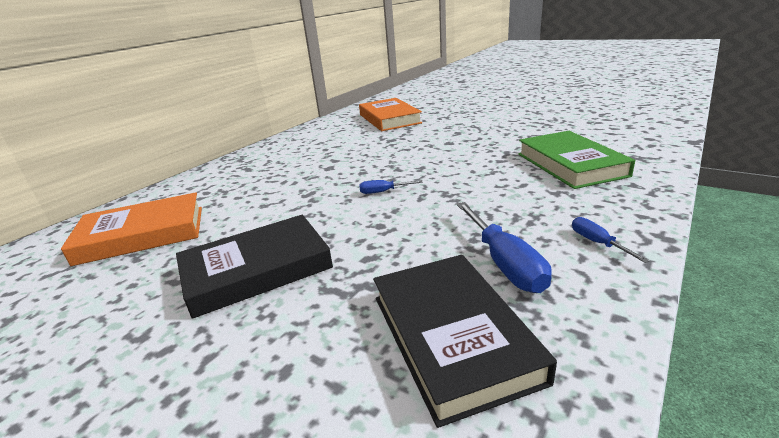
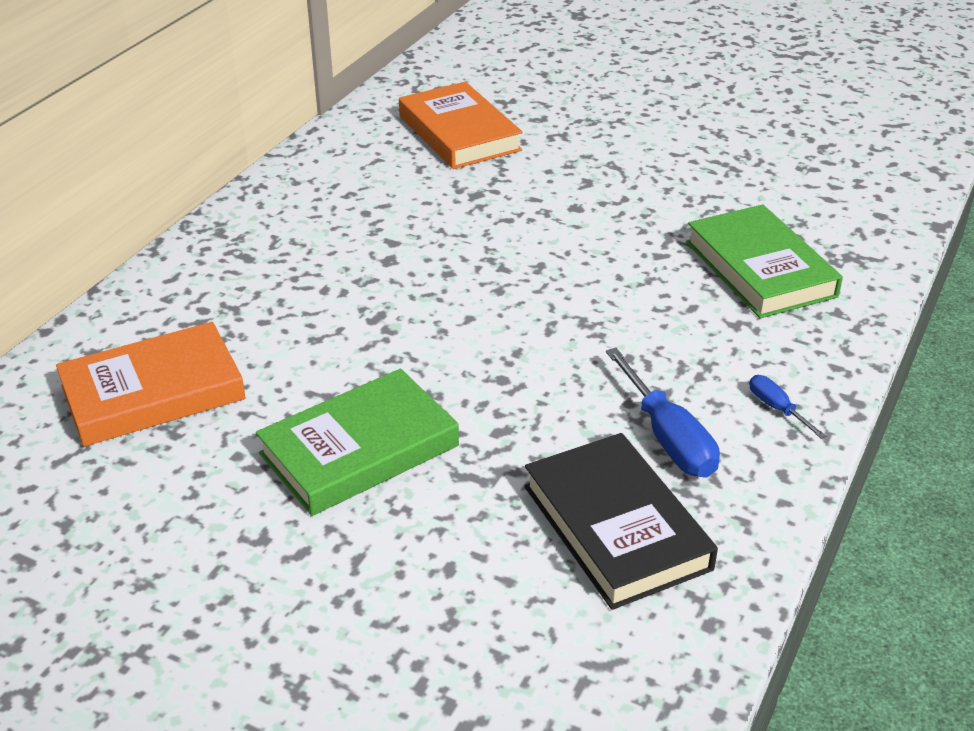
camera: 10 degrees left, 10 degrees up
black book [176,215,333,319] -> green book [256,369,459,516]
blue screwdriver [359,180,423,194] -> none

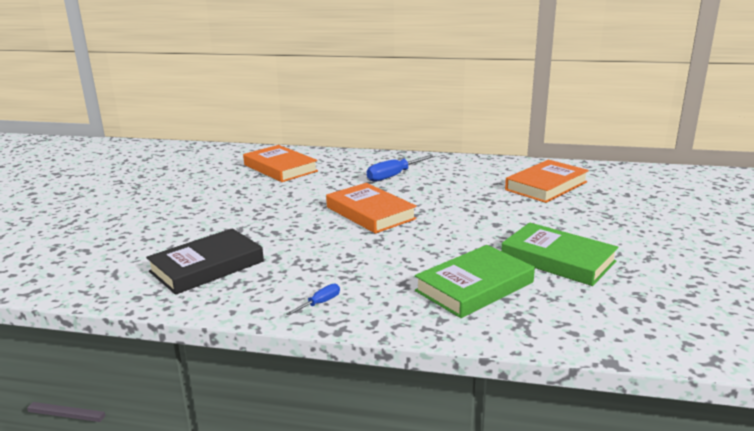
camera: 75 degrees right, 15 degrees down
green book [256,369,459,516] -> green book moved to [501,223,619,286]
blue screwdriver [606,348,720,478] -> blue screwdriver moved to [367,155,434,182]
none -> orange book [326,183,417,234]

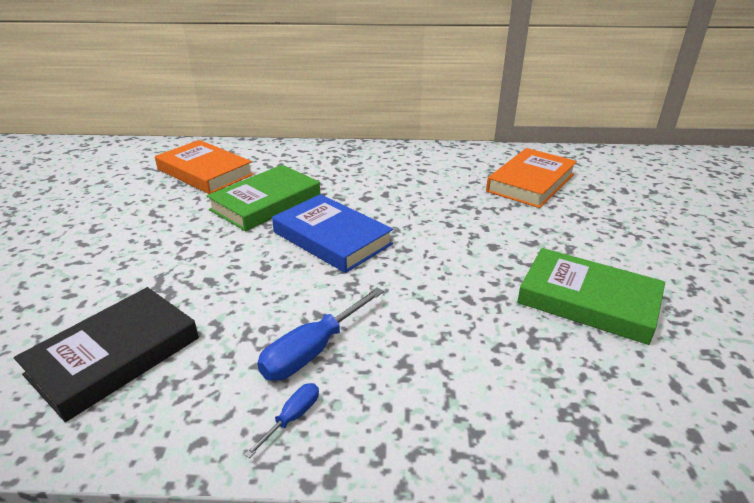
camera: 10 degrees left, 10 degrees up
orange book [326,183,417,234] -> blue book [272,194,393,273]
blue screwdriver [367,155,434,182] -> blue screwdriver moved to [257,287,384,381]
green book [415,245,535,318] -> green book moved to [206,165,320,231]

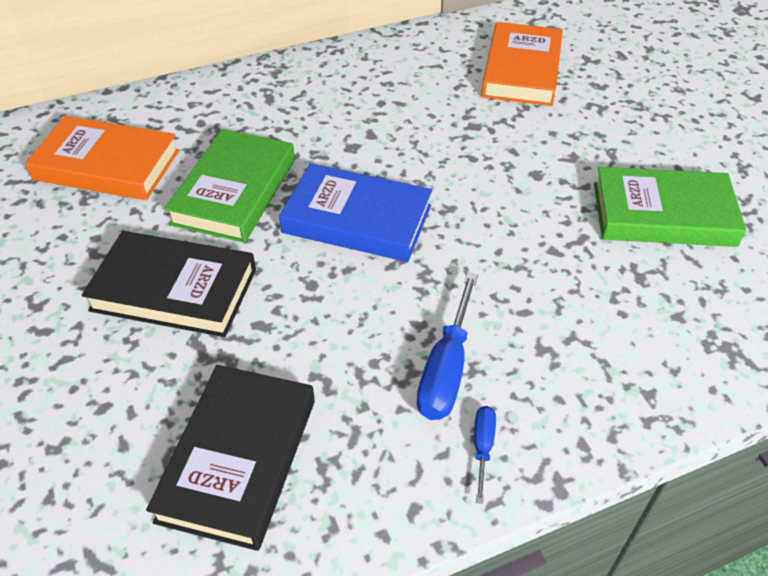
camera: 25 degrees left, 15 degrees up
none -> black book [82,231,256,337]

